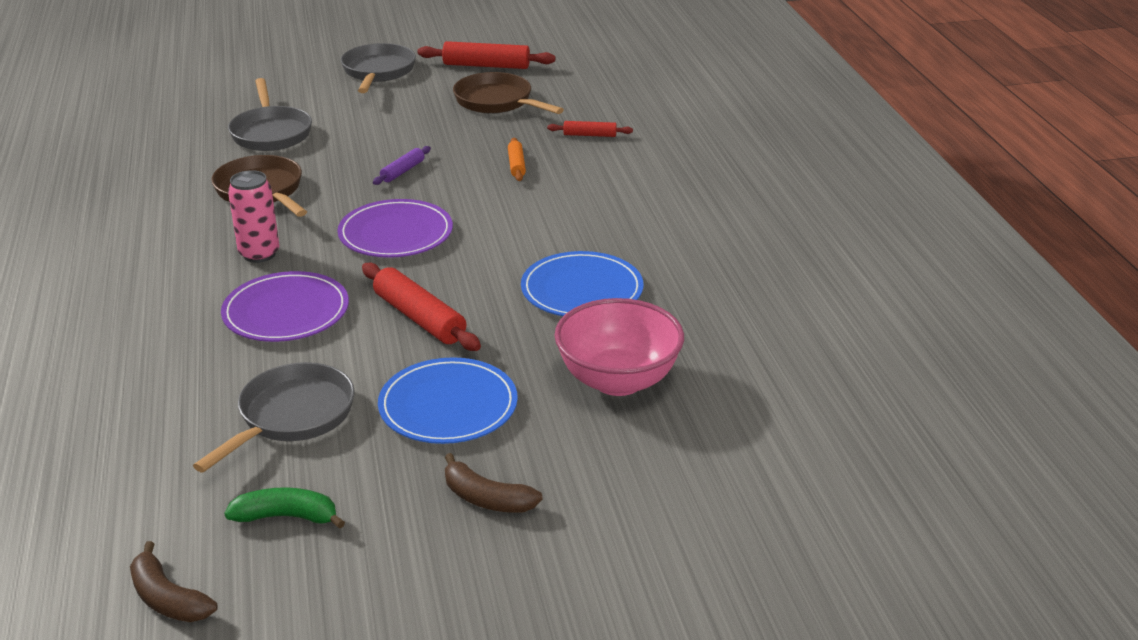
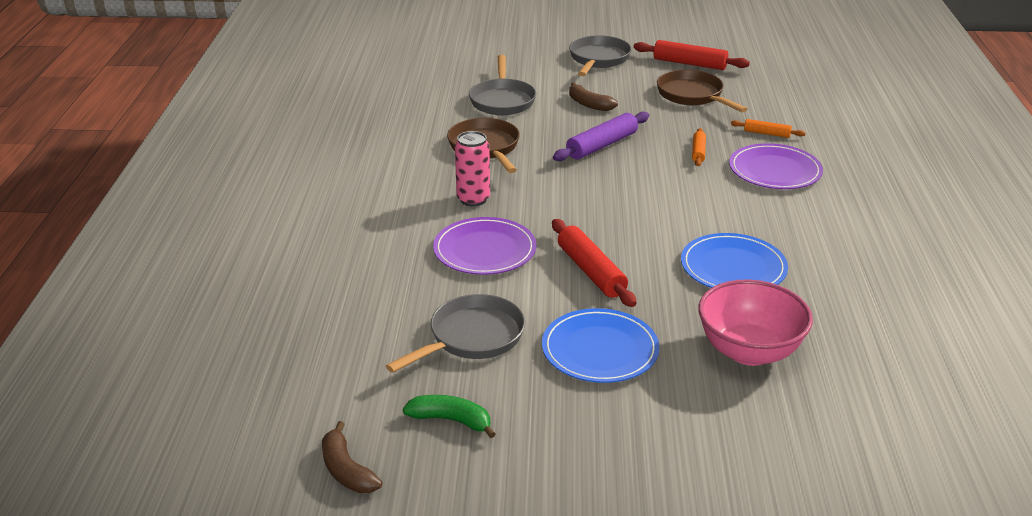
camera: 15 degrees right, 0 degrees up
purple plate [337,199,453,258] -> purple plate moved to [729,143,823,189]
purple rolling pin [373,146,431,185] -> purple rolling pin [553,112,649,161], size x1.80
brown banana [445,453,543,513] -> brown banana moved to [569,82,618,111]
red rolling pin [547,121,633,137] -> orange rolling pin [731,119,805,138]

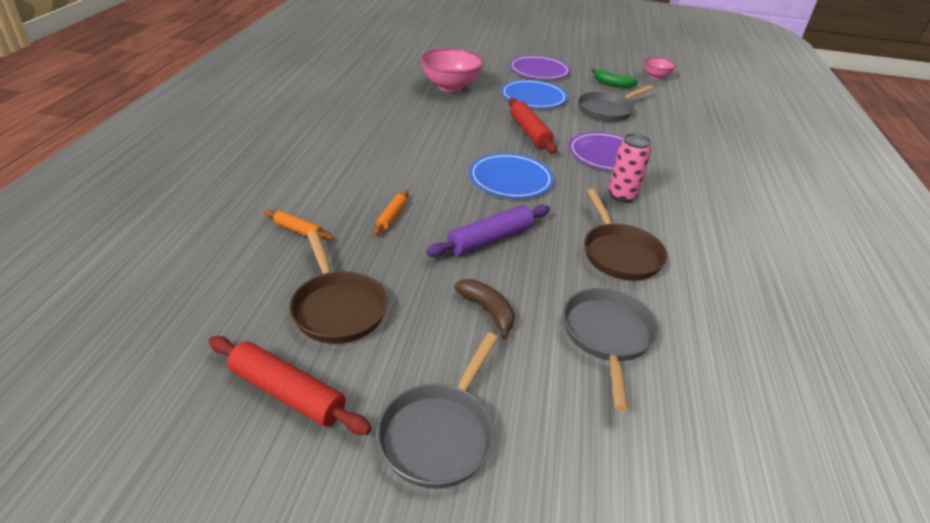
camera: 175 degrees left, 5 degrees up
brown banana [322,421,382,493] -> pink bowl [644,57,676,79]
blue plate [681,233,788,288] -> blue plate moved to [469,153,554,198]
purple plate [729,143,823,189] -> purple plate moved to [509,55,570,80]

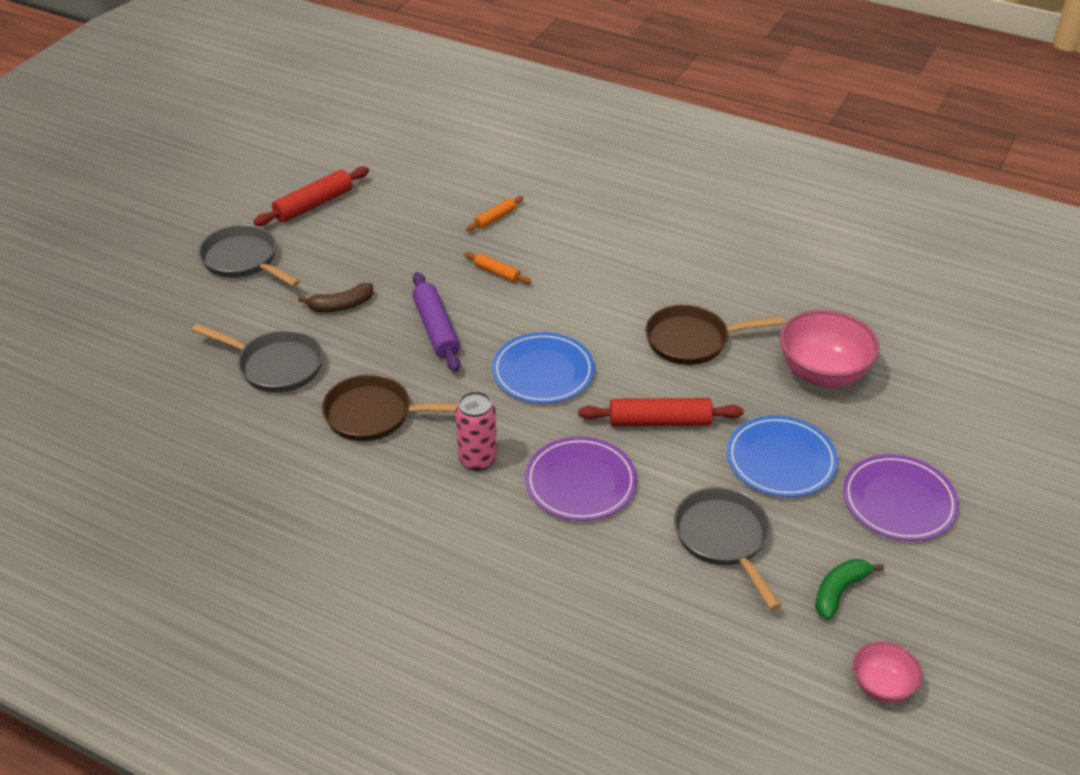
camera: 110 degrees right, 5 degrees up
brown pan [289,230,388,344] -> brown pan moved to [645,305,785,365]

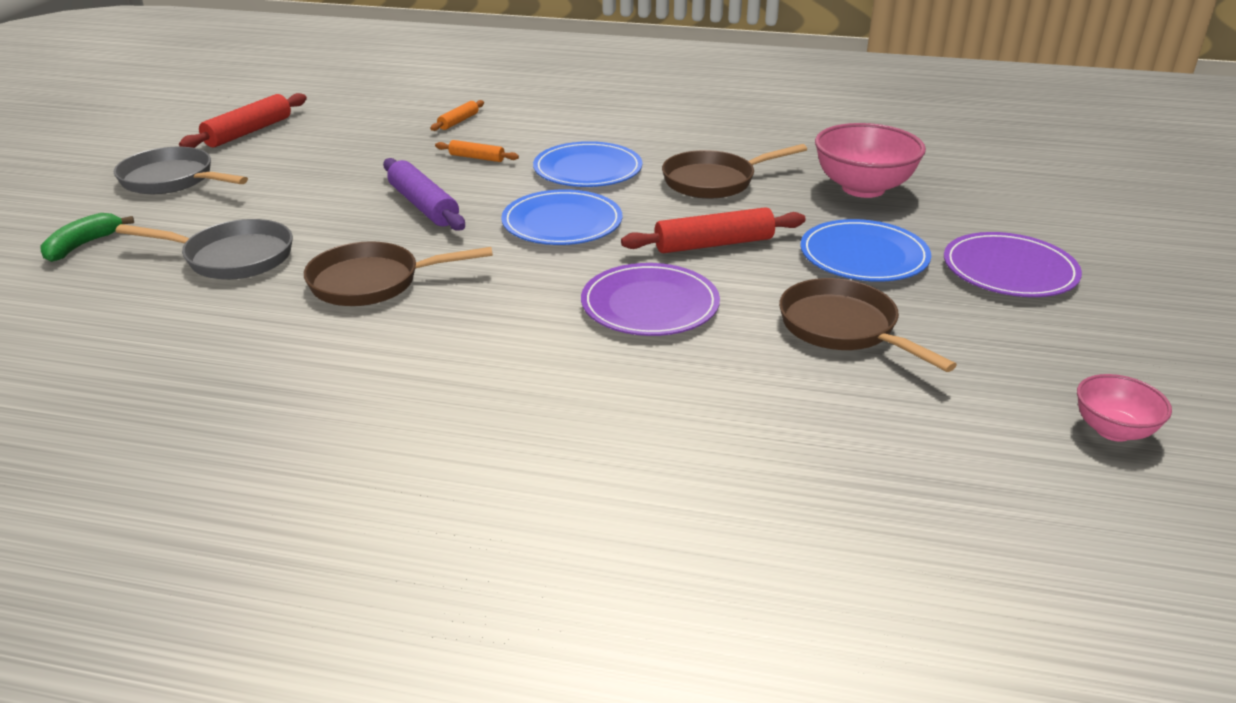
camera: 15 degrees left, 10 degrees down
brown banana [298,283,374,312] -> none
pink can [455,391,497,471] -> none
grey pan [674,487,781,610] -> brown pan [779,278,957,372]
green banana [815,559,884,620] -> green banana moved to [40,213,134,262]
none -> blue plate [533,141,643,187]

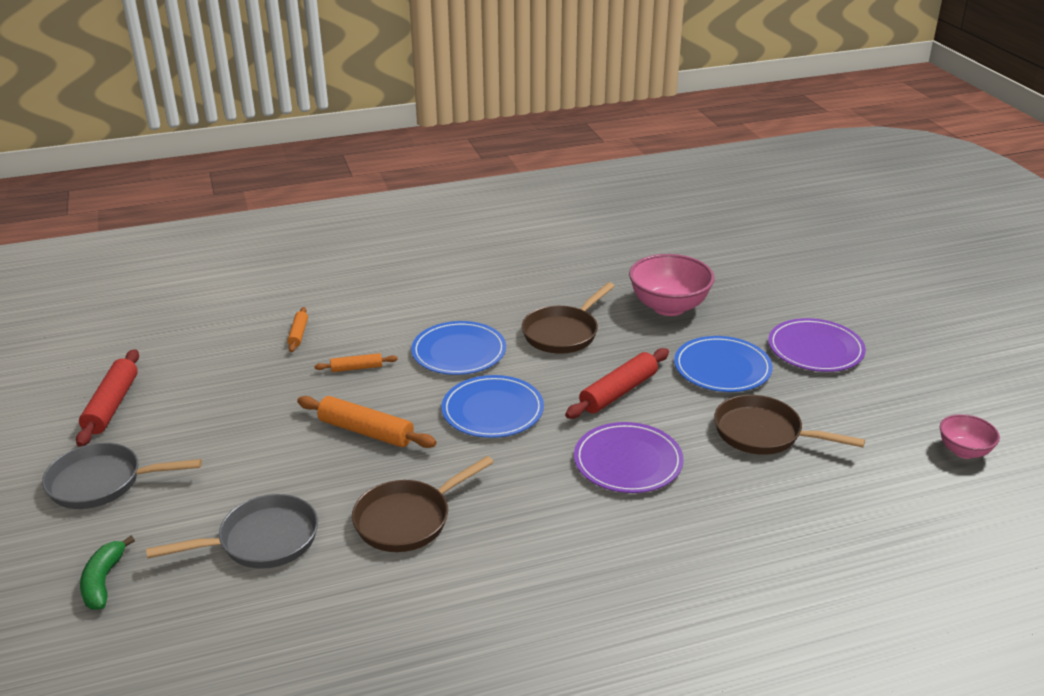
camera: 30 degrees left, 0 degrees up
purple rolling pin [383,158,465,231] -> orange rolling pin [297,396,437,448]

